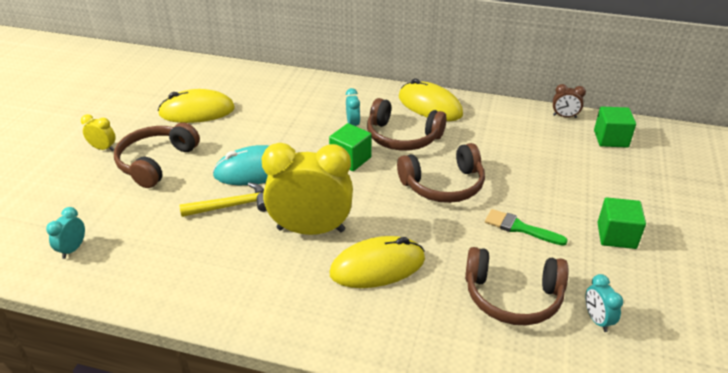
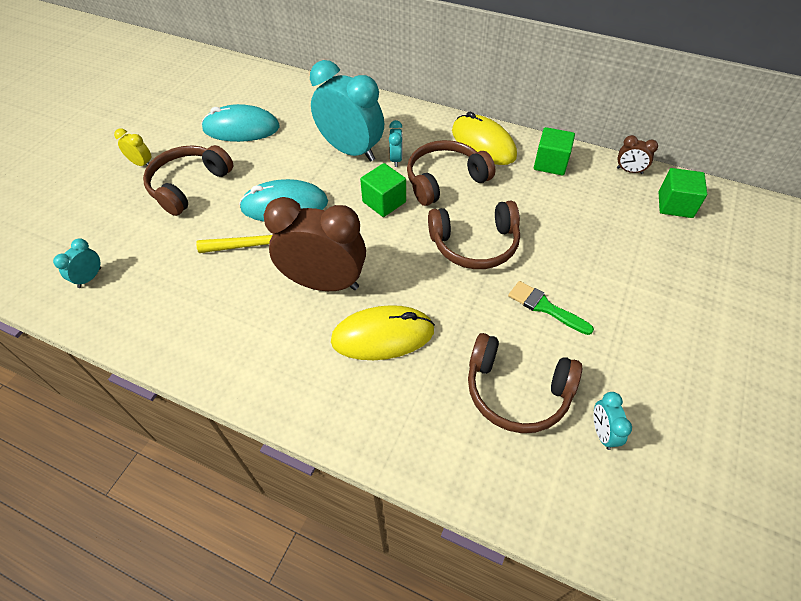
camera: 10 degrees right, 15 degrees up
yellow mouse [158,89,235,123] -> turquoise mouse [201,104,280,142]
yellow clock [262,143,353,235] -> brown clock [263,197,366,291]
brown headphones [367,98,447,151] -> brown headphones turned 120 degrees clockwise [407,140,495,206]
green cube [597,197,646,249] -> green cube moved to [534,127,575,176]
none -> turquoise clock [310,60,384,162]

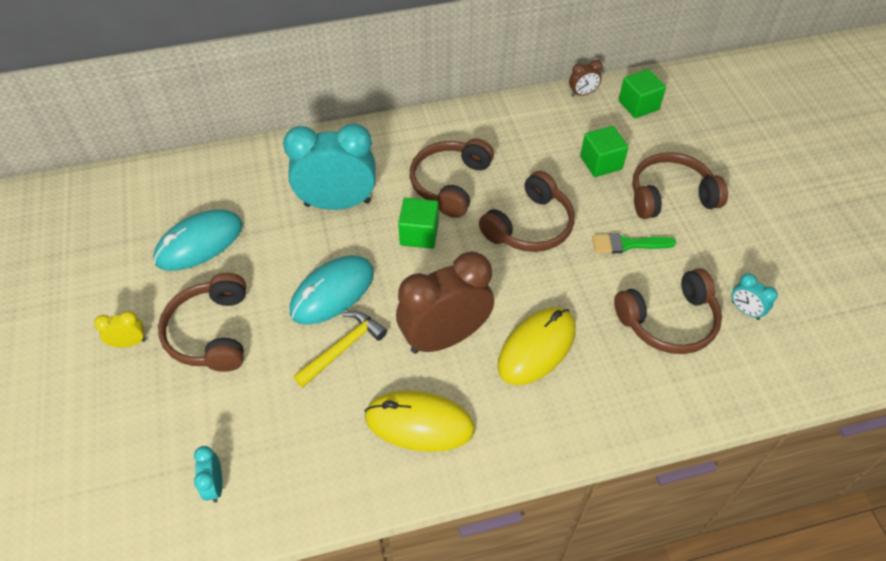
camera: 40 degrees left, 0 degrees up
turquoise clock [389,120,402,167] -> none
yellow mouse [452,112,517,165] -> yellow mouse moved to [365,391,475,452]
green cube [534,127,575,176] -> green cube moved to [580,126,629,177]
none -> brown headphones [632,152,728,219]

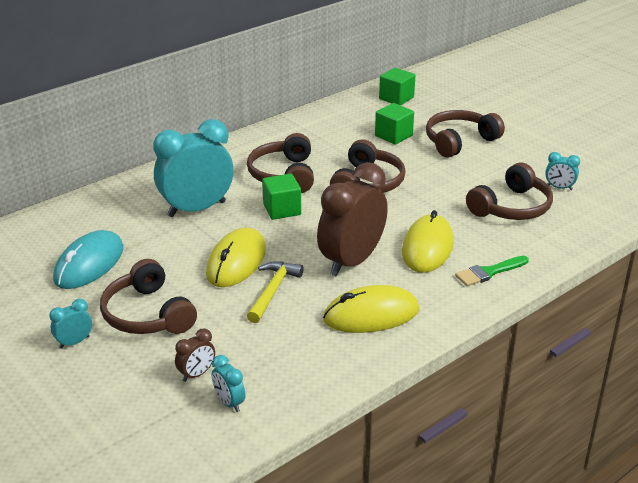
camera: 25 degrees left, 20 degrees down
yellow clock [94,311,146,348] -> turquoise clock [49,299,92,349]
turquoise mouse [290,255,374,325] -> yellow mouse [206,227,266,287]
brown clock [569,60,603,97] -> brown clock moved to [175,328,215,382]
green brush [592,233,676,253] -> green brush moved to [455,256,529,286]

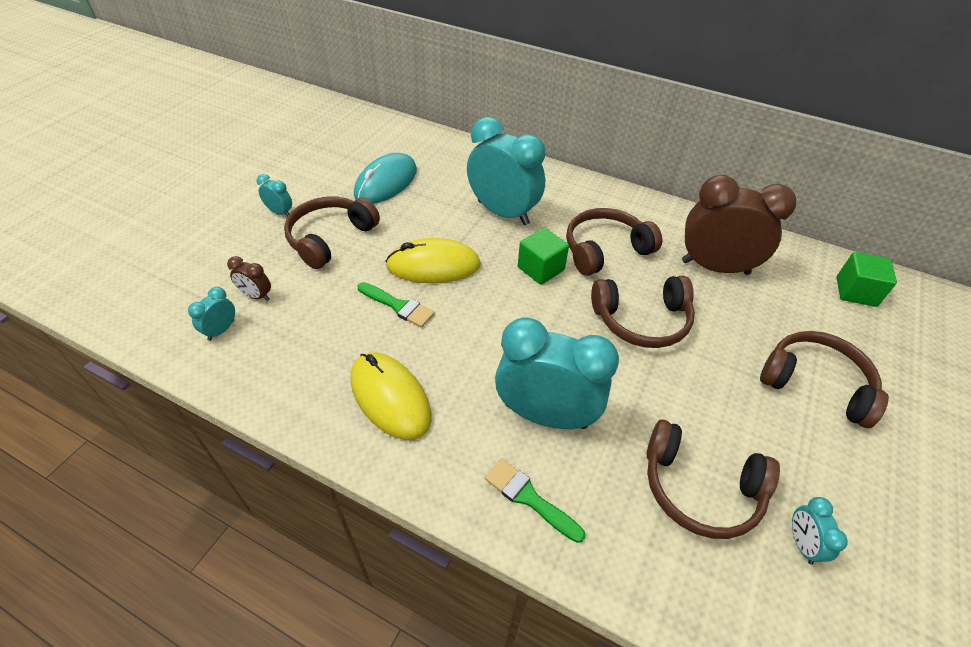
camera: 65 degrees right, 15 degrees up
turquoise mouse [53,230,123,289] -> turquoise mouse turned 60 degrees counterclockwise [354,153,417,204]
yellow hammer [247,261,303,323] -> green brush [358,282,434,328]
brown clock [317,162,388,277] -> brown clock moved to [682,175,796,275]
green cube [375,103,414,144] -> none
yellow mouse [402,210,453,273] -> turquoise clock [495,317,619,429]

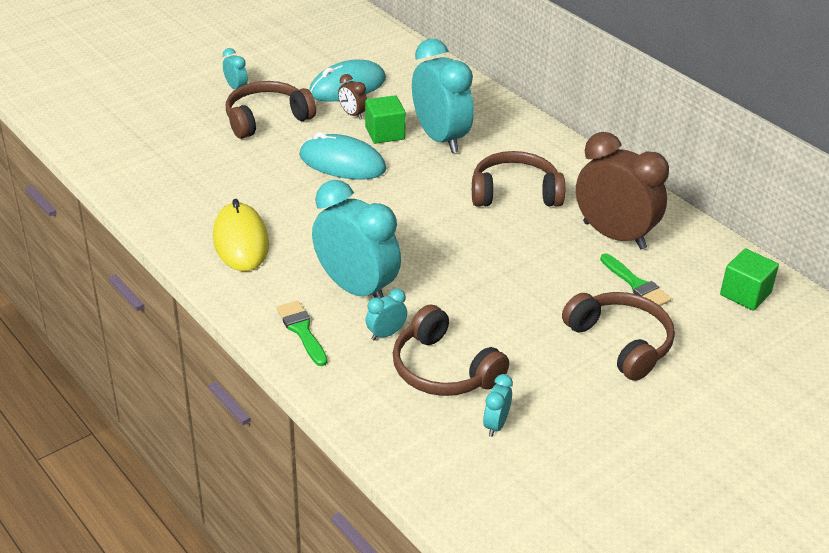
camera: 25 degrees right, 10 degrees down
turquoise clock [188,287,235,341] -> turquoise clock moved to [366,289,407,340]
brown clock [227,256,271,301] -> brown clock moved to [338,74,367,120]
green brush [358,282,434,328] -> green brush moved to [600,254,671,306]
yellow mouse [385,238,481,283] -> turquoise mouse [299,132,386,180]
green cube [518,227,569,285] -> green cube moved to [365,95,406,144]
brown headphones [591,276,695,348] -> none

